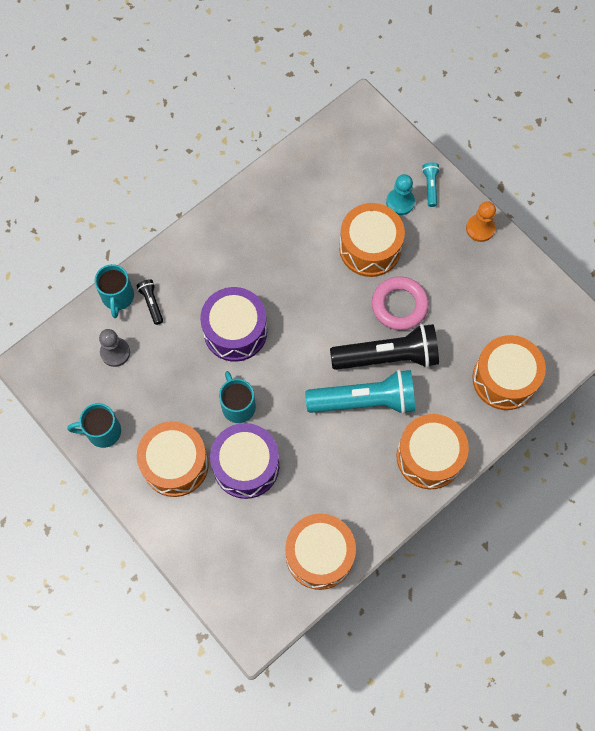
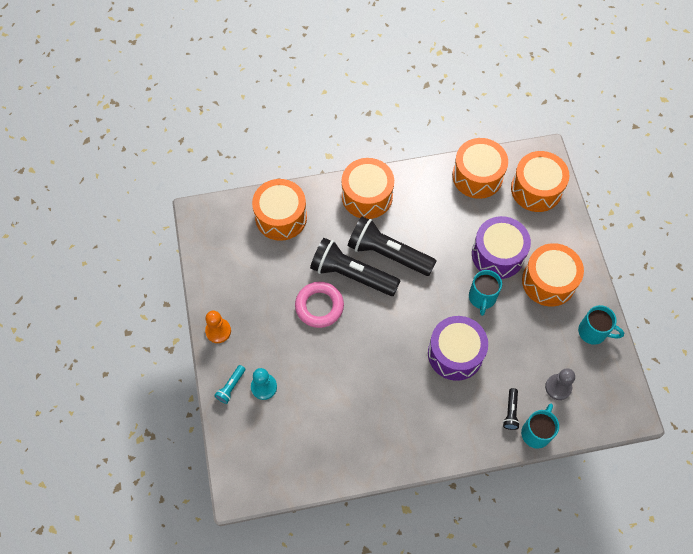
camera: 150 degrees left, 5 degrees down
turquoise flashlight [305,370,415,414] -> black flashlight [348,216,436,276]
orange drum [339,203,405,277] -> orange drum moved to [511,151,569,212]

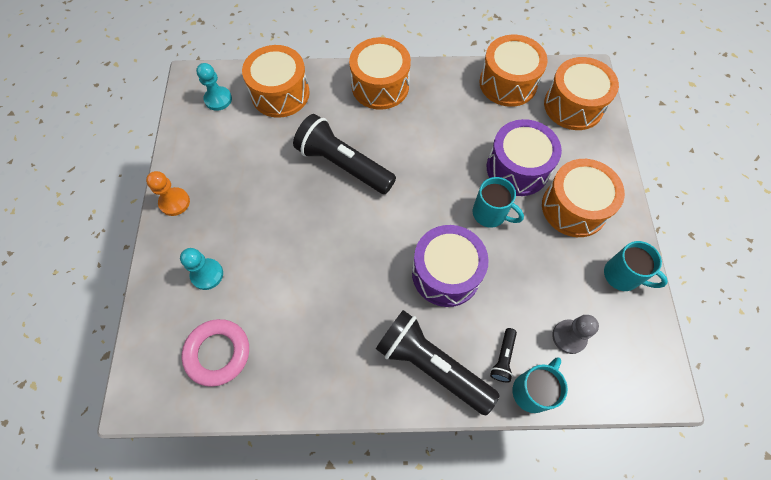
camera: 10 degrees right, 0 degrees up
turquoise flashlight [214,365,245,404] -> none
pink ring [295,282,344,328] -> pink ring moved to [182,319,249,387]
black flashlight [348,216,436,276] -> black flashlight moved to [376,310,499,415]
turquoise mug [469,270,502,316] -> turquoise mug turned 75 degrees counterclockwise [473,177,524,227]
none -> turquoise pawn [196,63,232,111]

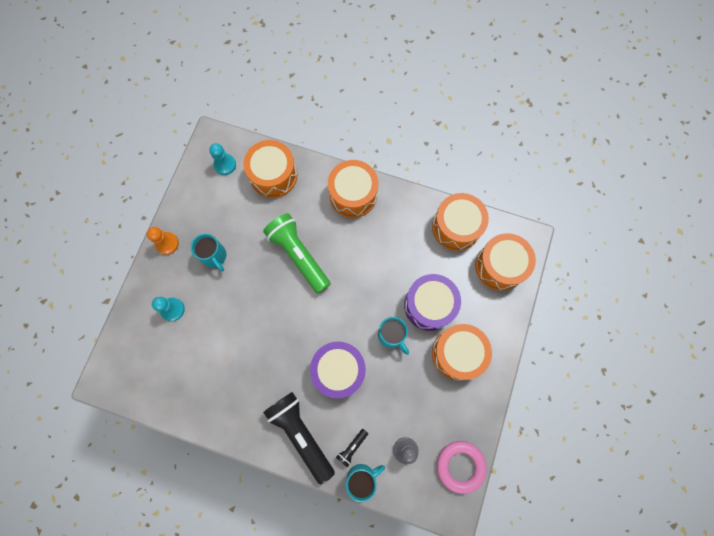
camera: 20 degrees right, 10 degrees up
pink ring [182,319,249,387] -> pink ring moved to [437,441,487,494]
black flashlight [293,114,396,194] -> green flashlight [263,213,331,293]
turquoise mug [604,241,668,291] -> turquoise mug moved to [191,234,226,272]

